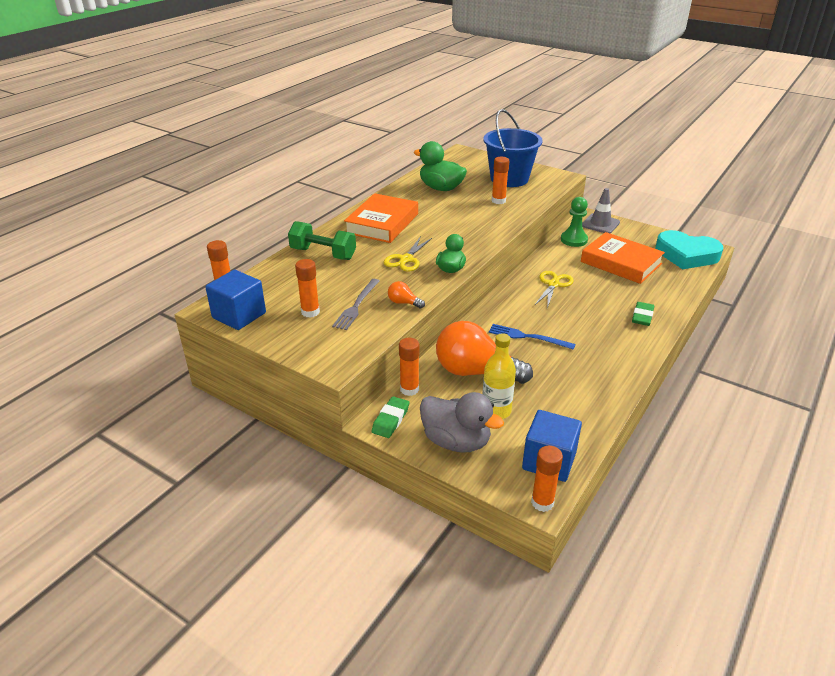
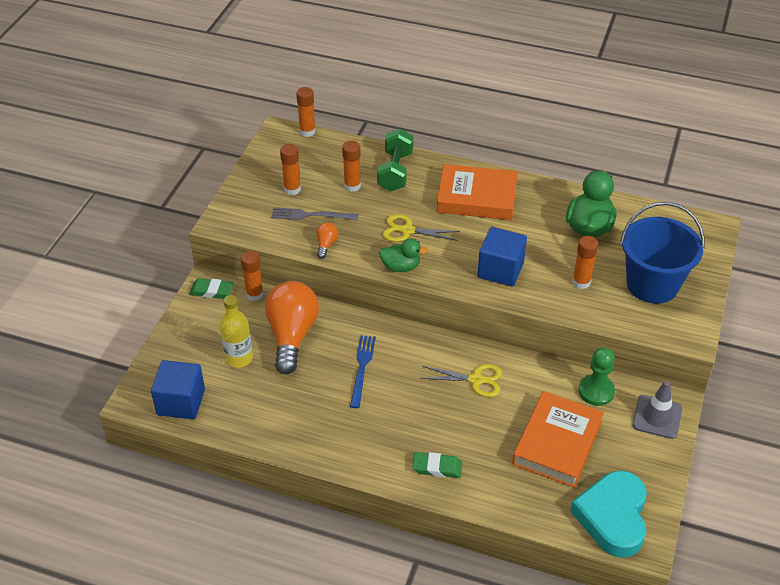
camera: 75 degrees right, 10 degrees up
blue cube [205,270,266,330] -> blue cube moved to [477,227,527,287]
grey duck [420,392,504,453] -> none
orange glue stick [531,446,563,512] -> orange glue stick moved to [342,141,361,192]

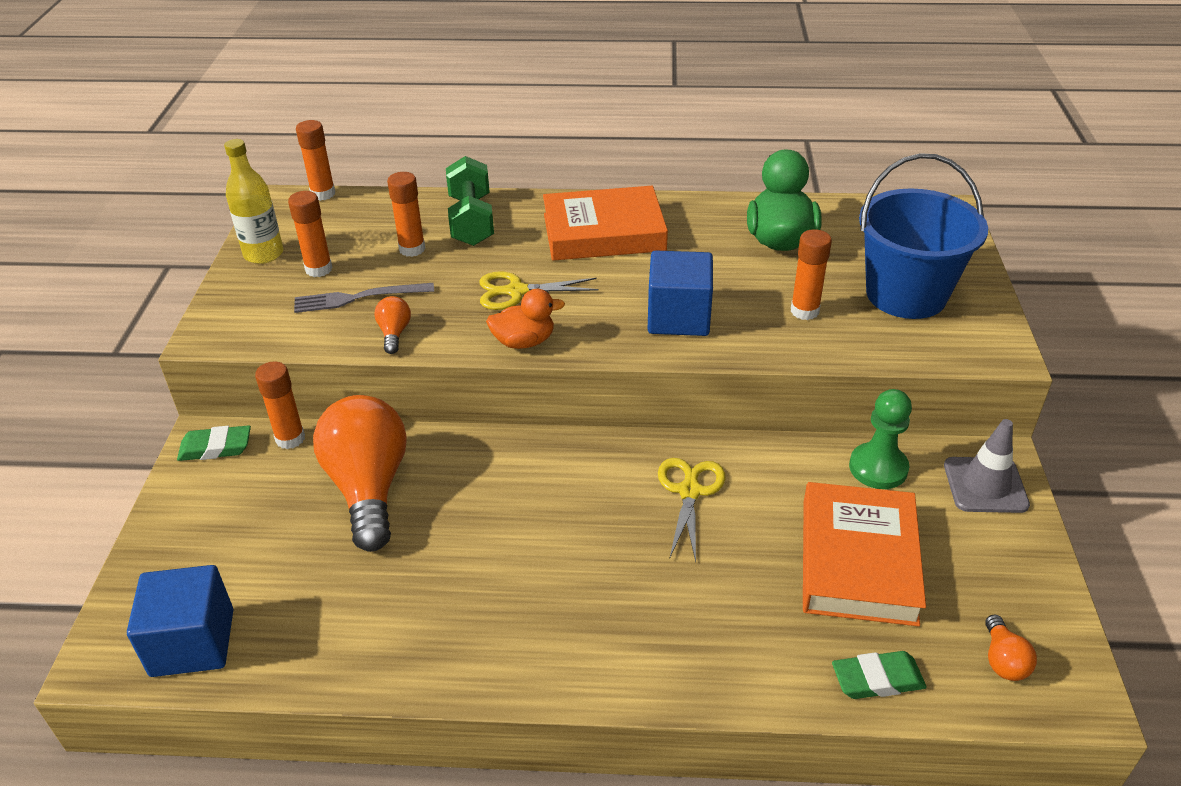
camera: 15 degrees left, 5 degrees down
yellow bottle [220,295,253,368] -> yellow bottle moved to [224,139,283,264]
blue fork [350,335,376,408] -> none
green duck [379,239,428,272] -> orange duck [486,289,565,349]
green eraser [412,452,462,478] -> green eraser moved to [832,651,927,699]
yellow scissors [420,364,502,397] -> yellow scissors turned 75 degrees counterclockwise [658,458,725,562]
turquoise heart [570,471,647,557] -> orange light bulb [985,614,1037,681]

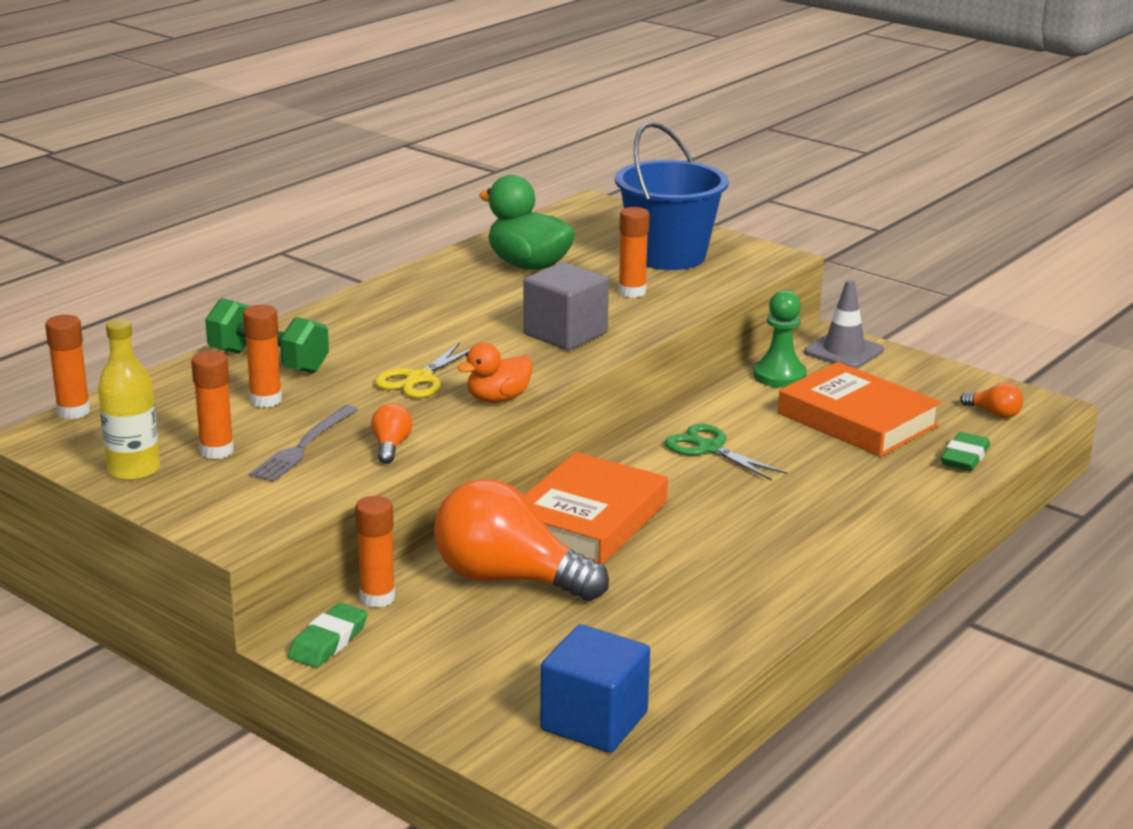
camera: 55 degrees left, 15 degrees down
orange light bulb [374,296,411,354] -> orange light bulb turned 60 degrees clockwise [371,403,412,464]
orange duck [486,289,565,349] -> orange duck turned 150 degrees counterclockwise [457,343,533,403]
orange book [543,186,668,261] -> orange book moved to [524,452,668,564]
blue cube [648,250,713,336] -> grey cube [523,262,609,350]
yellow scissors [658,458,725,562] -> green scissors [665,424,787,481]

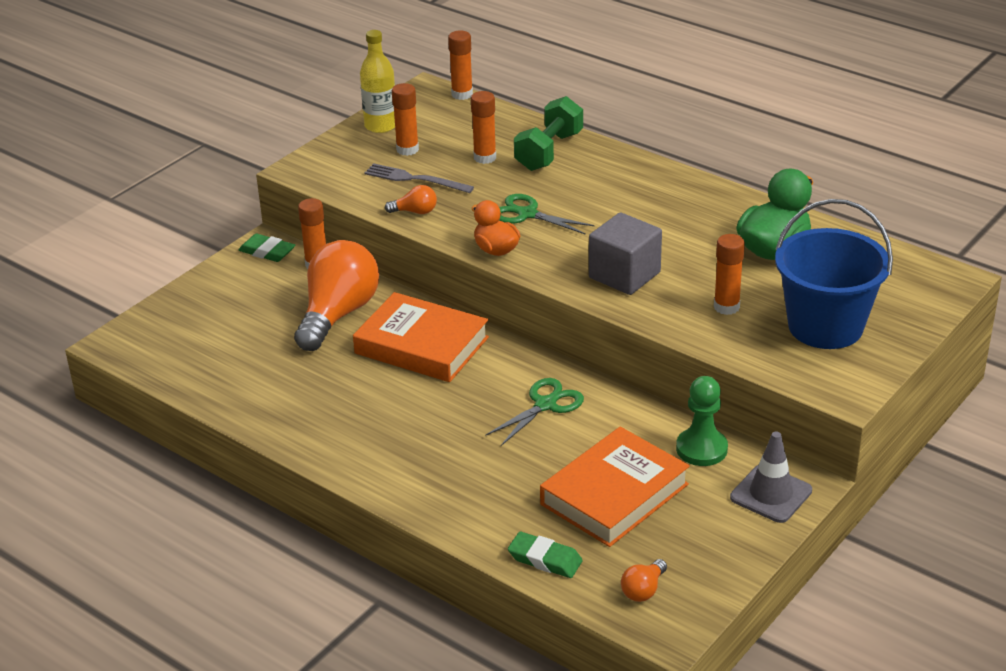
camera: 90 degrees right, 10 degrees up
yellow scissors [375,342,470,398] -> green scissors [499,194,595,235]
blue cube [540,624,650,753] -> none

